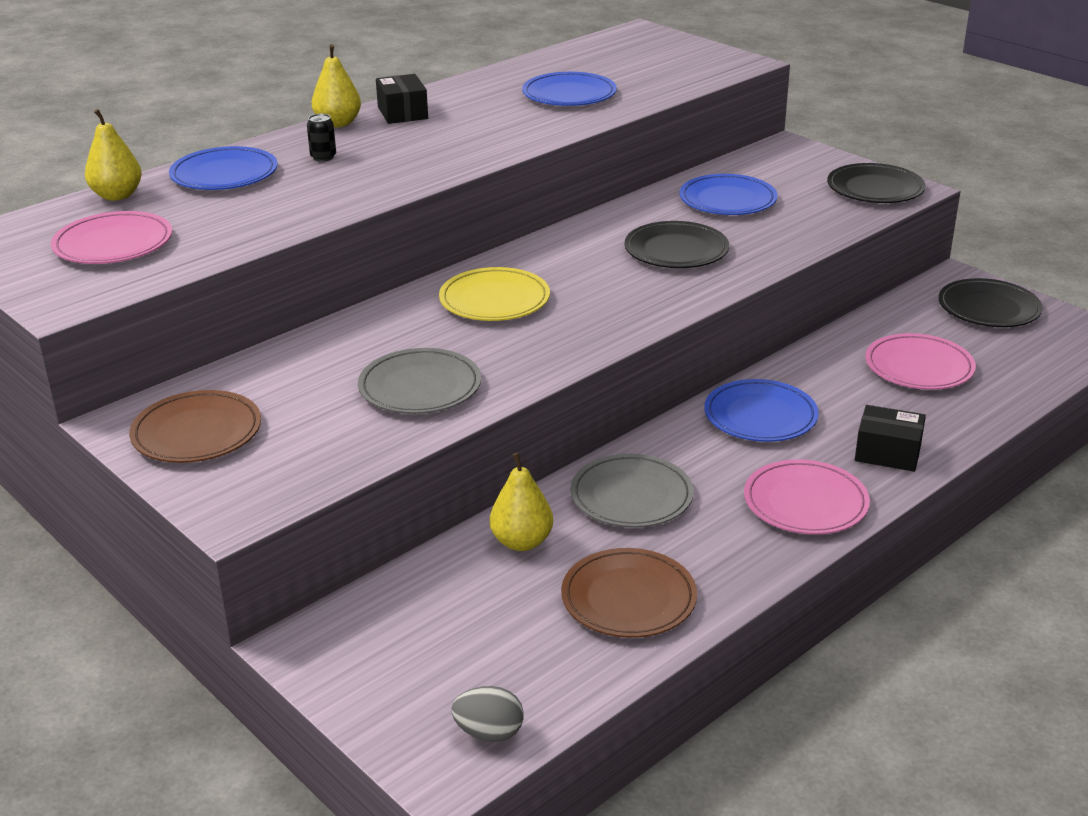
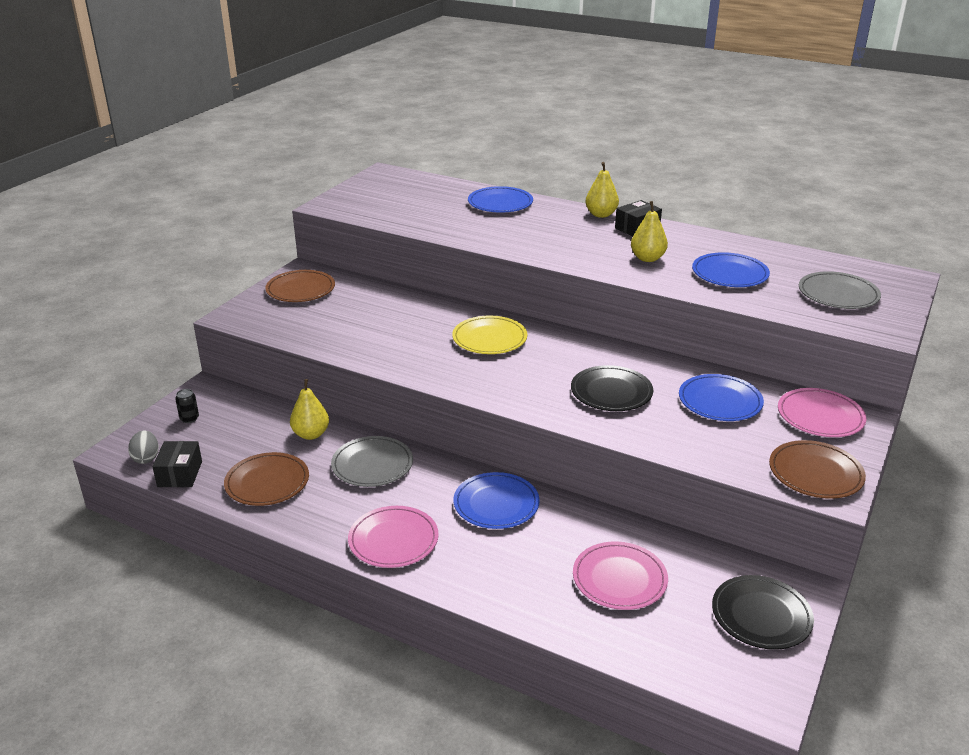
camera: 70 degrees right, 0 degrees up
pink plate [51,211,172,264] -> pink plate moved to [778,388,866,437]
yellow pear [85,109,142,201] -> yellow pear moved to [631,201,668,262]
black can [307,114,336,162] -> black can moved to [175,389,199,423]
grey plate [358,348,481,414] -> grey plate moved to [799,271,881,309]
black plate [827,163,925,203] -> brown plate [769,440,866,499]
black box [855,405,926,472] -> black box moved to [152,441,202,487]

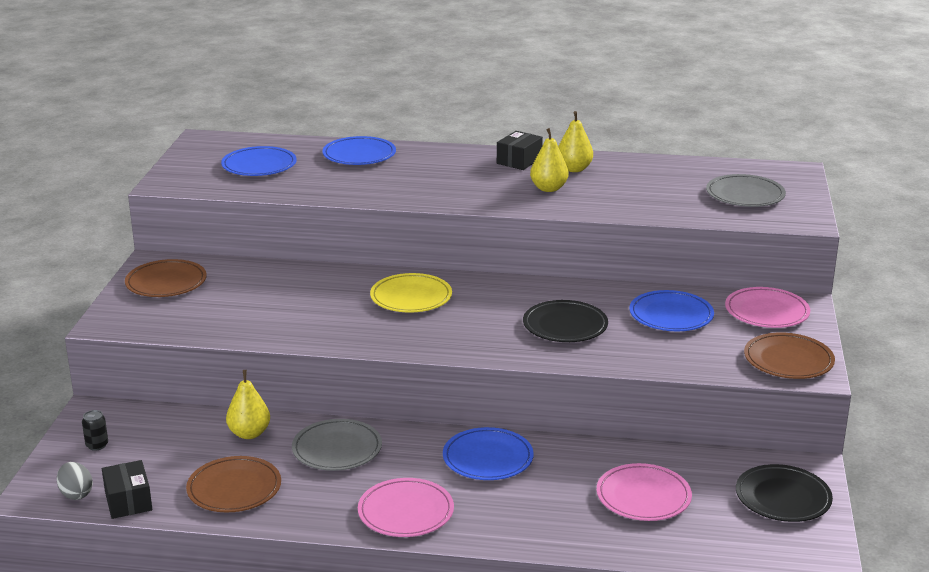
camera: 20 degrees left, 5 degrees down
yellow pear [585,162,619,218] -> yellow pear moved to [558,111,593,172]
blue plate [692,252,770,287] -> blue plate moved to [221,146,297,176]

